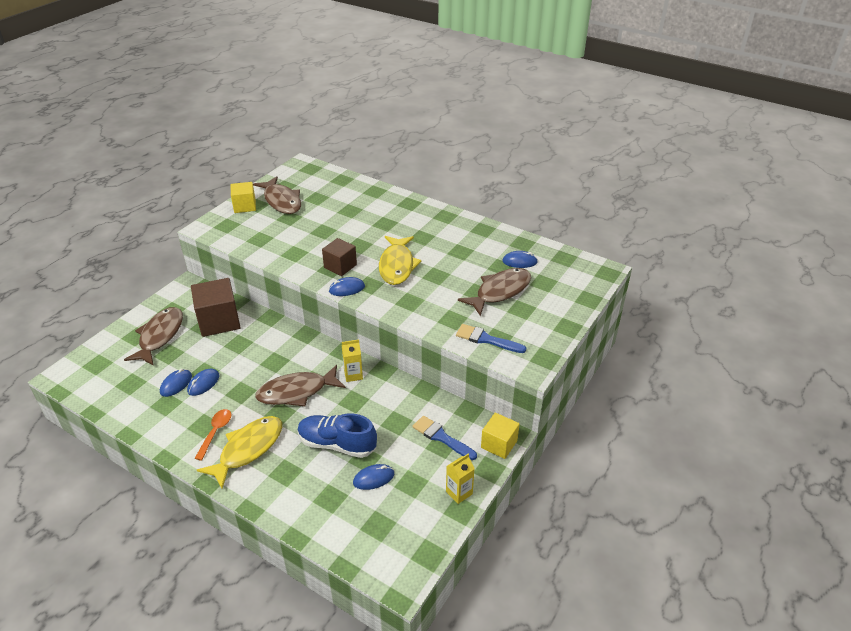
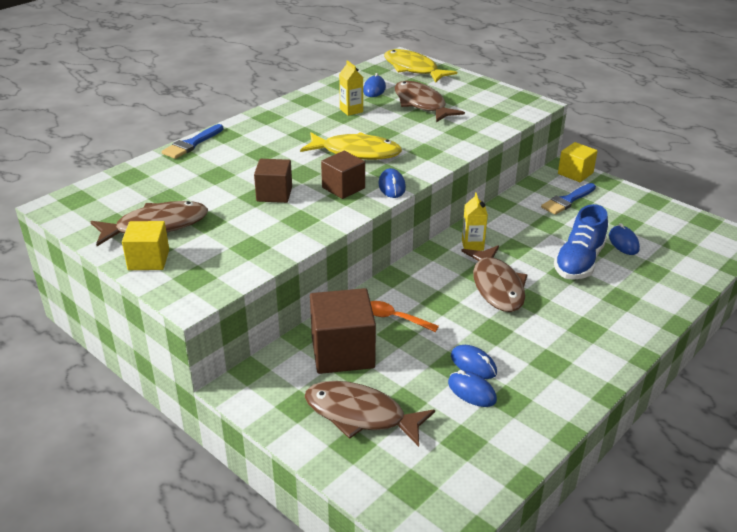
camera: 80 degrees left, 5 degrees down
orange spoon [194,409,232,461] -> orange spoon moved to [370,301,439,332]
yellow fish [197,416,282,489] -> yellow fish moved to [384,49,457,83]
yellow carton [446,454,475,504] -> yellow carton moved to [339,60,363,116]
blue brush [456,324,526,353] -> blue brush moved to [161,124,224,159]
none -> brown cube [254,159,292,203]

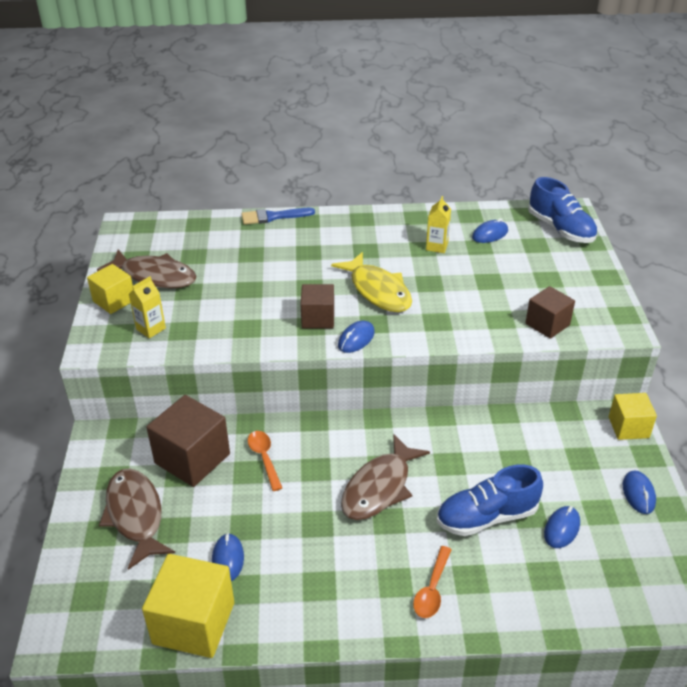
camera: 45 degrees right, 5 degrees up
brown cube [254,159,292,203] -> brown cube moved to [525,286,575,339]
yellow fish [384,49,457,83] -> blue shoe [528,177,597,243]
brown fish [394,81,465,122] -> none
blue mouse [451,345,497,379] -> blue mouse moved to [623,470,656,514]
yellow carton [462,193,488,251] -> yellow carton moved to [129,276,166,338]
blue brush [541,183,596,215] -> none
none -> yellow cube [142,554,234,658]
none -> orange spoon [413,546,452,618]

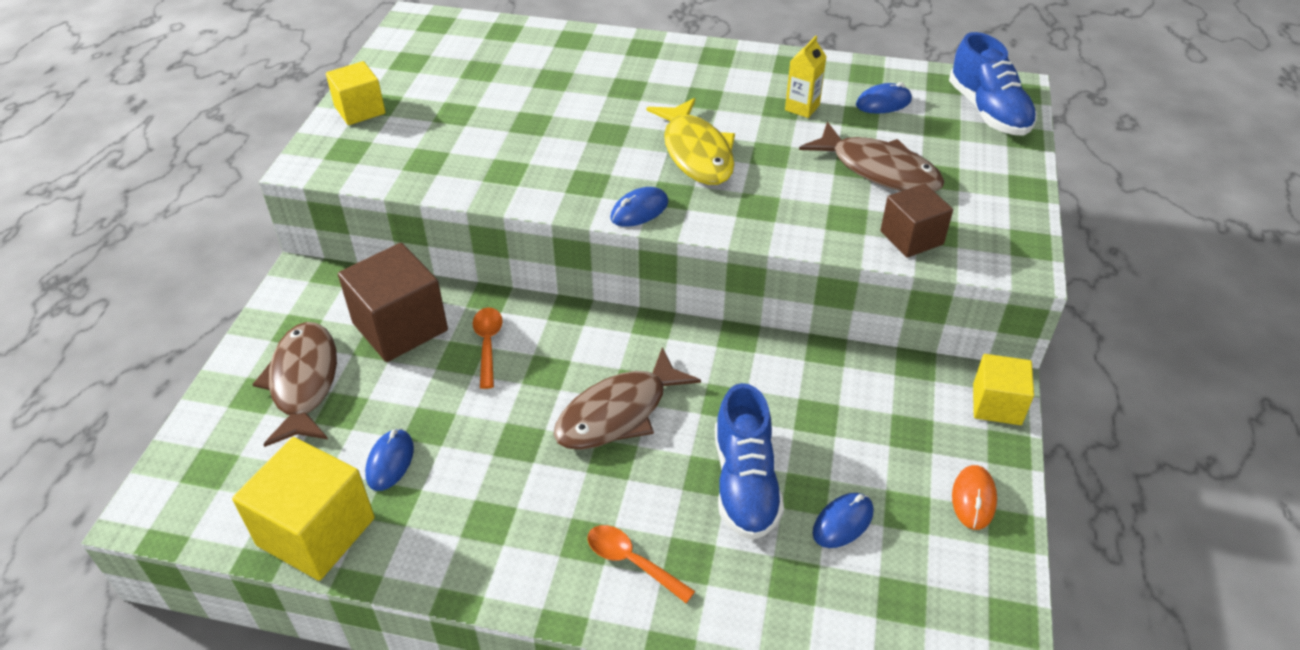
camera: 15 degrees right, 5 degrees up
brown fish [97,249,197,288] -> brown fish moved to [799,122,944,192]
yellow carton [129,276,166,338] -> none
blue brush [241,208,315,225] -> none
brown cube [300,284,334,328] -> none
orange spoon [413,546,452,618] -> orange spoon turned 90 degrees clockwise [588,525,695,603]
blue shoe [437,465,543,536] -> blue shoe turned 90 degrees counterclockwise [715,383,784,540]
blue mouse [623,470,656,514] -> orange mouse [952,465,997,530]

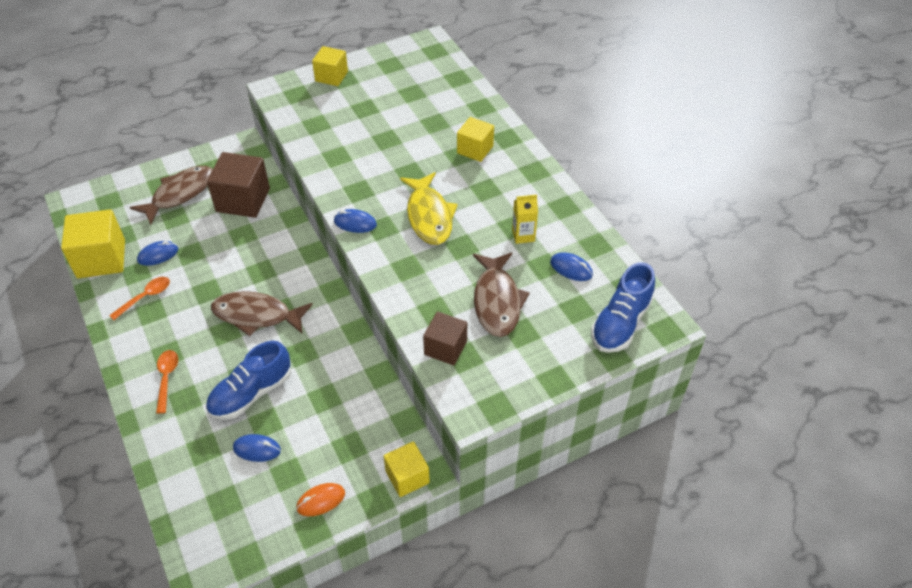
camera: 50 degrees right, 5 degrees up
orange spoon [473,307,503,389] -> orange spoon moved to [109,277,170,320]
yellow fish [647,98,735,185] -> yellow fish turned 45 degrees counterclockwise [400,172,458,245]
none -> yellow cube [457,117,494,162]

